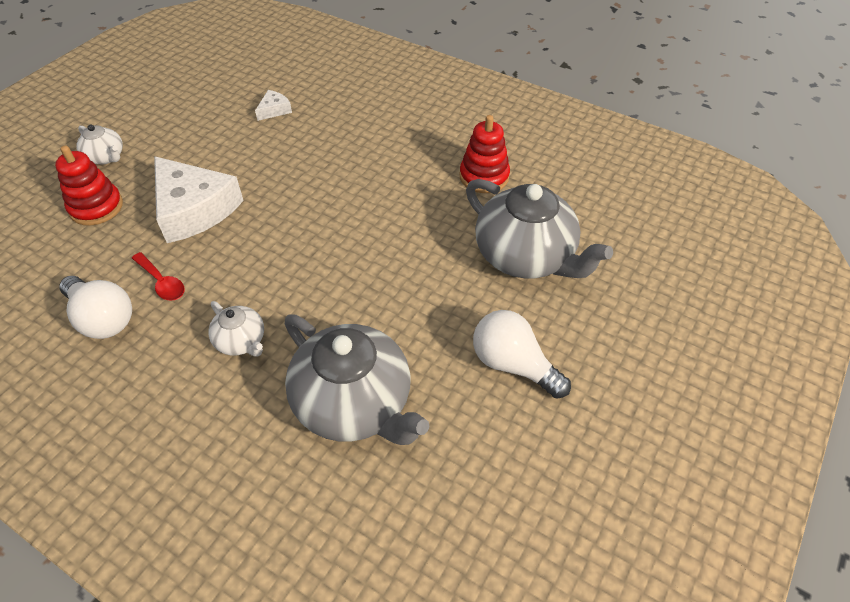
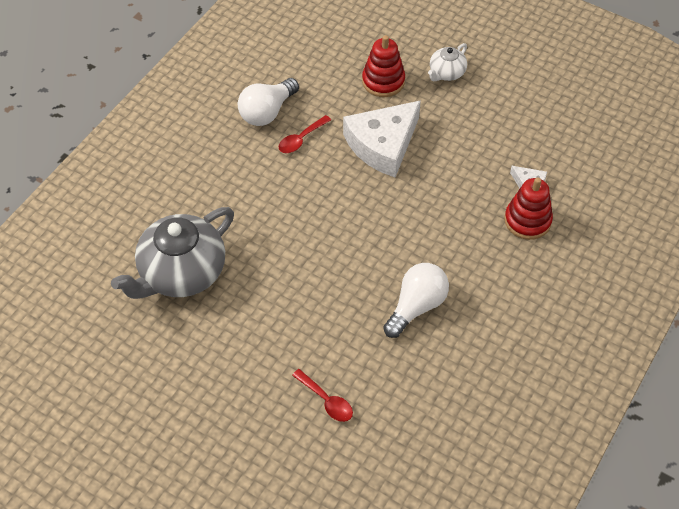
camera: 90 degrees right, 5 degrees up
white teapot [208,301,264,356] -> none
red stacking toy [460,115,510,193] -> red stacking toy moved to [504,178,553,240]
grey teapot [466,179,613,278] -> red spoon [292,369,353,422]
white light bulb [473,310,571,399] -> white light bulb moved to [383,263,449,338]

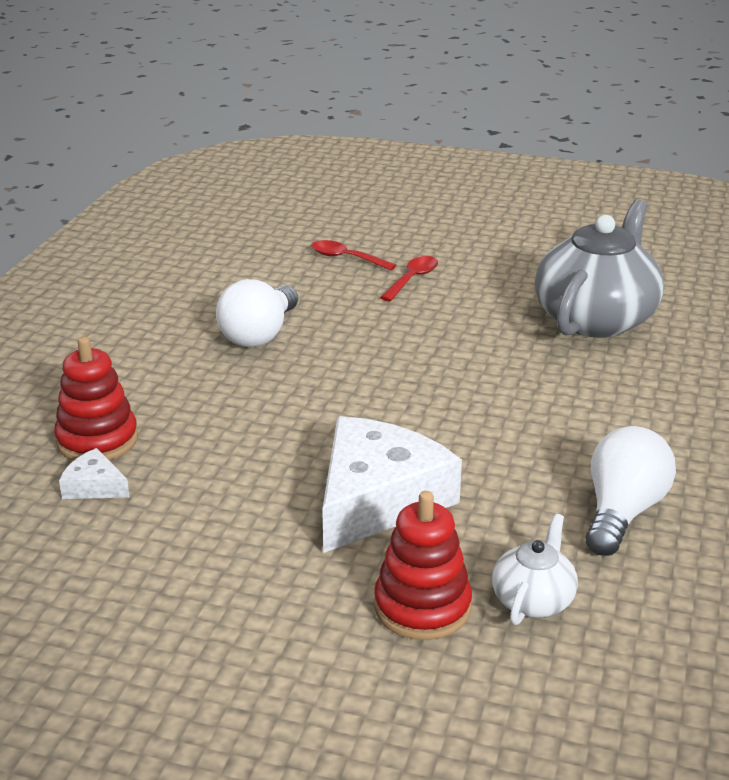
camera: 165 degrees right, 25 degrees down
red spoon [279,115,331,153] -> red spoon moved to [380,256,438,302]
white teapot [428,43,467,81] -> white teapot moved to [492,514,578,625]

